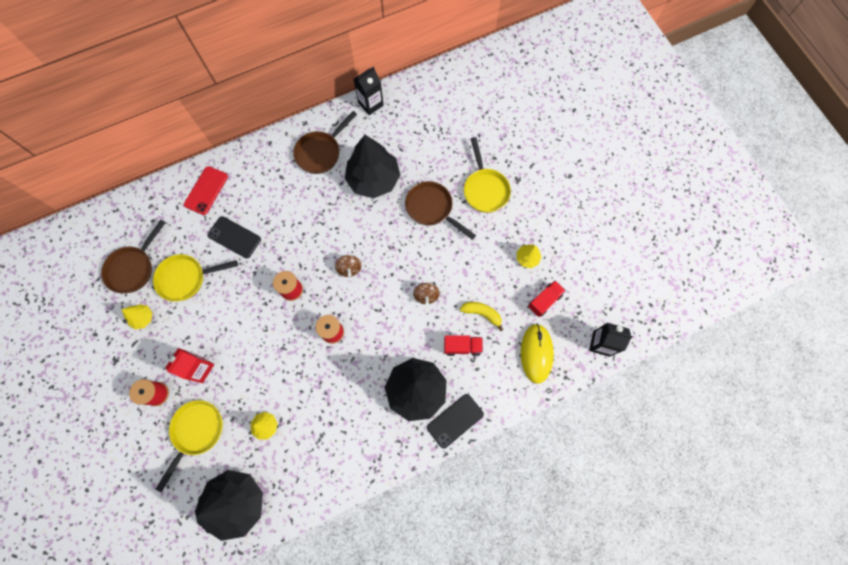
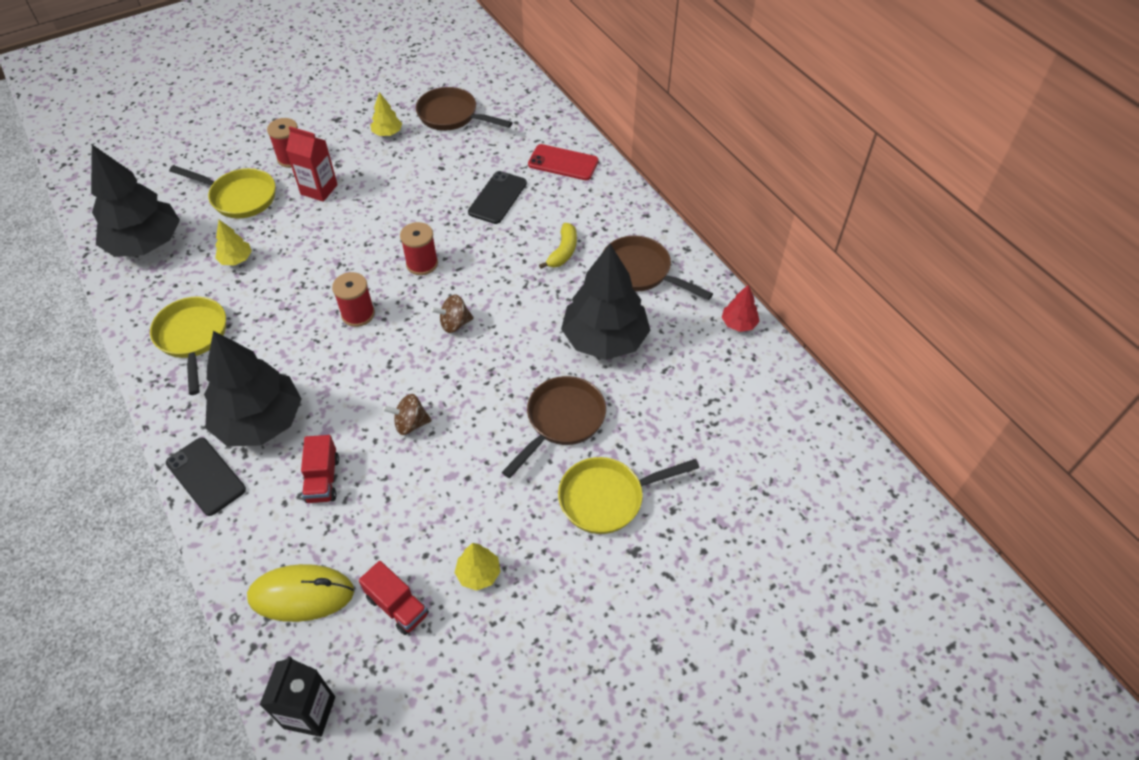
camera: 85 degrees right, 20 degrees down
yellow pan [153,254,238,302] -> yellow pan moved to [150,296,226,395]
black carton [354,66,384,115] -> red tree [721,285,760,332]
yellow banana [460,302,503,331] -> yellow banana moved to [539,223,577,269]

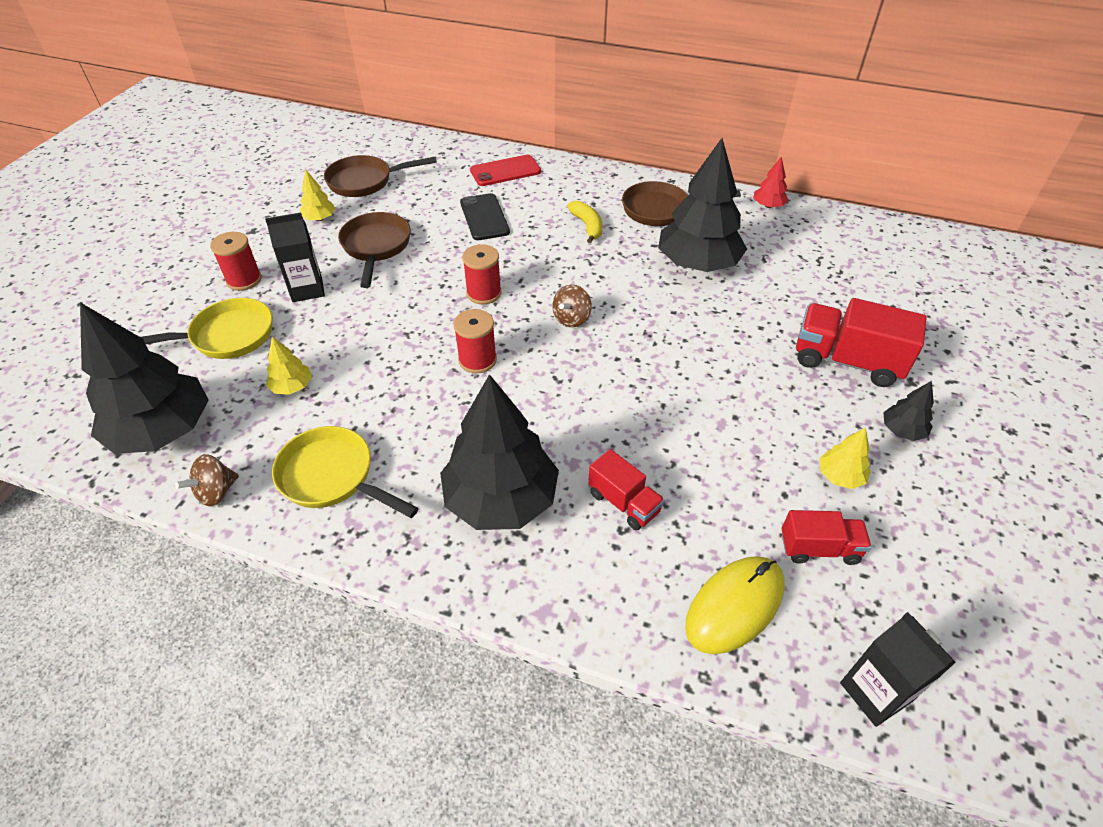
camera: 40 degrees left, 5 degrees down
black phone [166,438,246,516] -> none
red carton [286,126,338,202] -> black carton [265,212,325,302]
brown spinning top [383,394,432,435] -> brown spinning top moved to [175,454,239,506]
brown pan [502,376,606,478] -> brown pan moved to [338,212,411,288]
yellow pan [558,457,700,534] -> red truck [796,298,927,387]
none -> black tree [883,381,934,441]

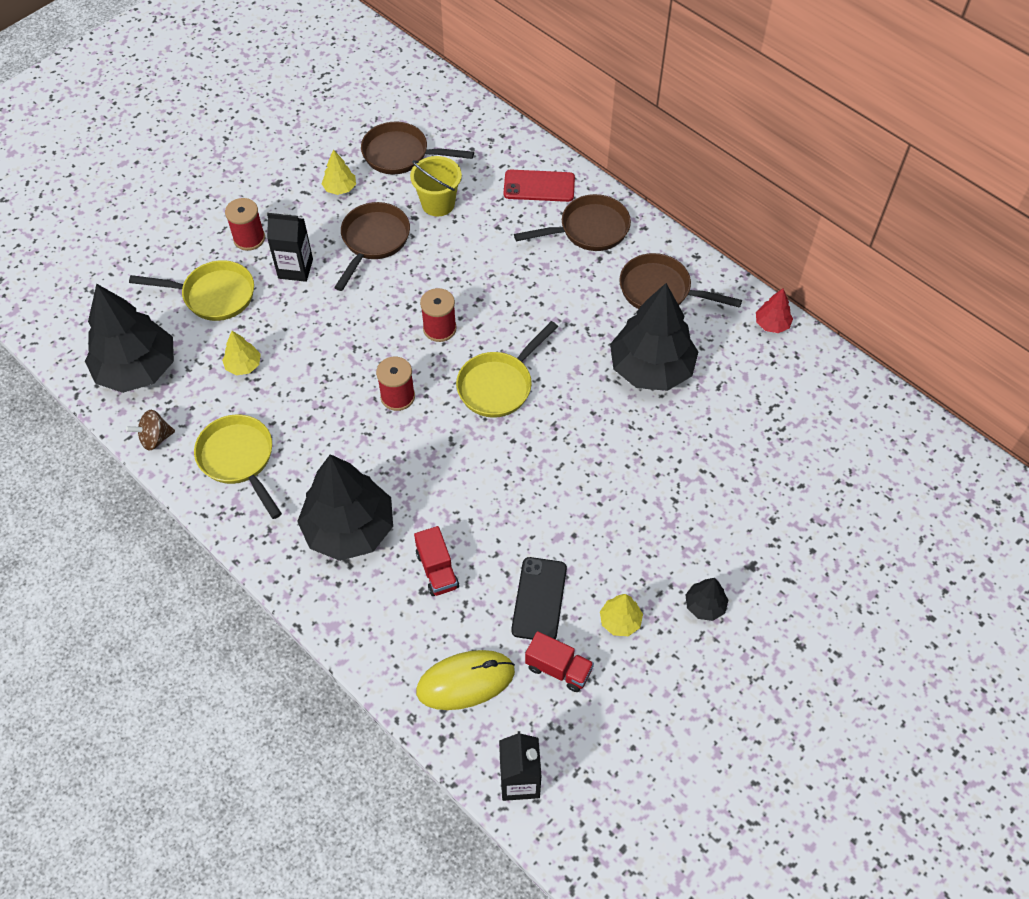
camera: 25 degrees right, 10 degrees up
black phone [460,193,510,240] -> black phone moved to [511,557,567,640]
brown spinning top [553,285,592,327] -> yellow pan [456,321,558,418]
yellow banana [567,201,603,244] -> none
red truck [796,298,927,387] -> none
none -> yellow bucket [410,156,462,217]
none -> brown pan [514,194,631,251]

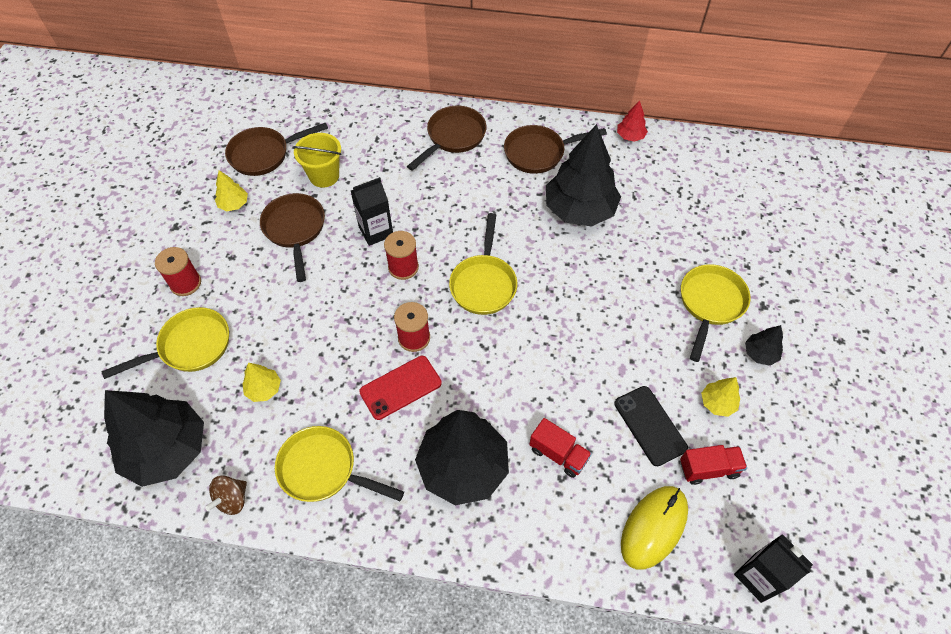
camera: 35 degrees left, 0 degrees up
black carton [267,213,313,282] -> black carton moved to [351,177,393,246]
red phone [504,170,575,202] -> red phone moved to [359,356,442,420]
none -> yellow pan [681,264,751,362]

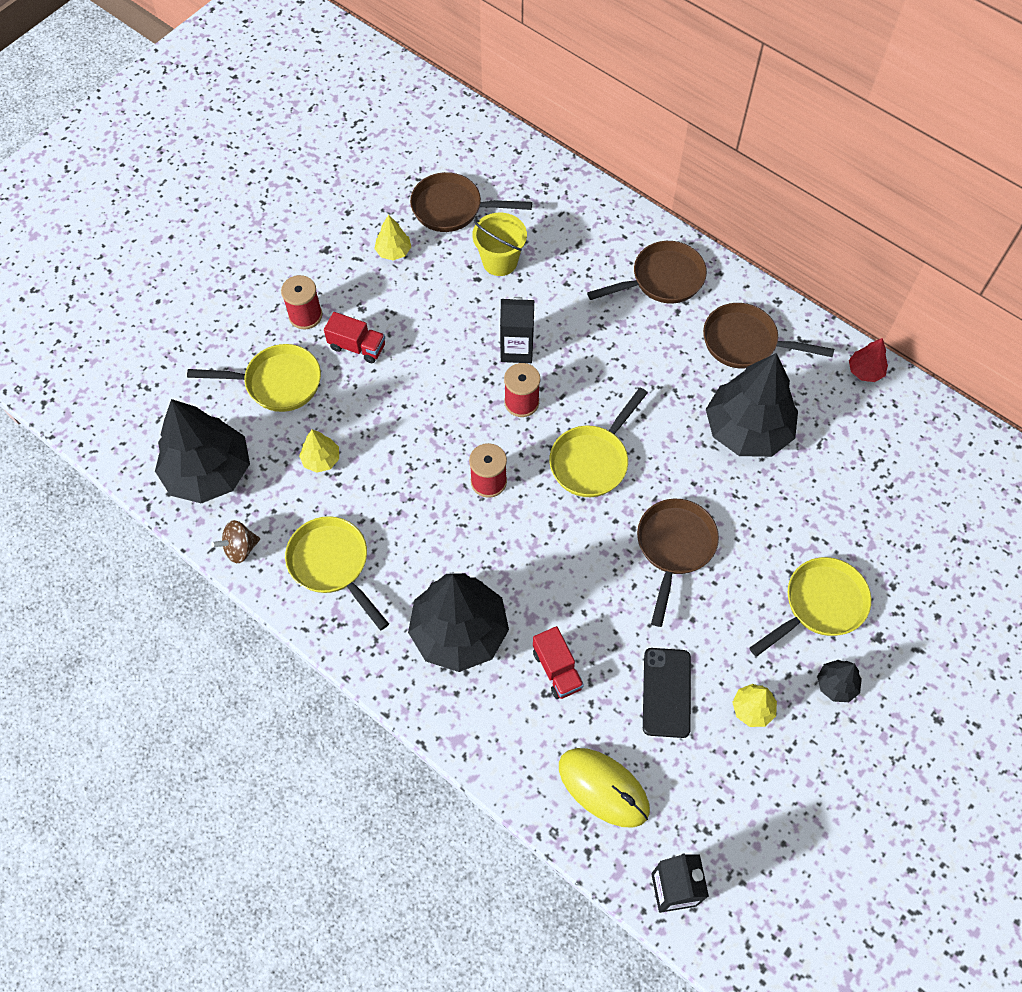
camera: 30 degrees right, 5 degrees up
brown pan [260,193,325,282] -> brown pan moved to [637,499,719,627]
red phone [359,356,442,420] -> none
yellow mouse [621,486,688,570] -> yellow mouse turned 60 degrees clockwise [559,748,650,828]
red truck [680,445,747,485] -> red truck moved to [324,312,385,363]

